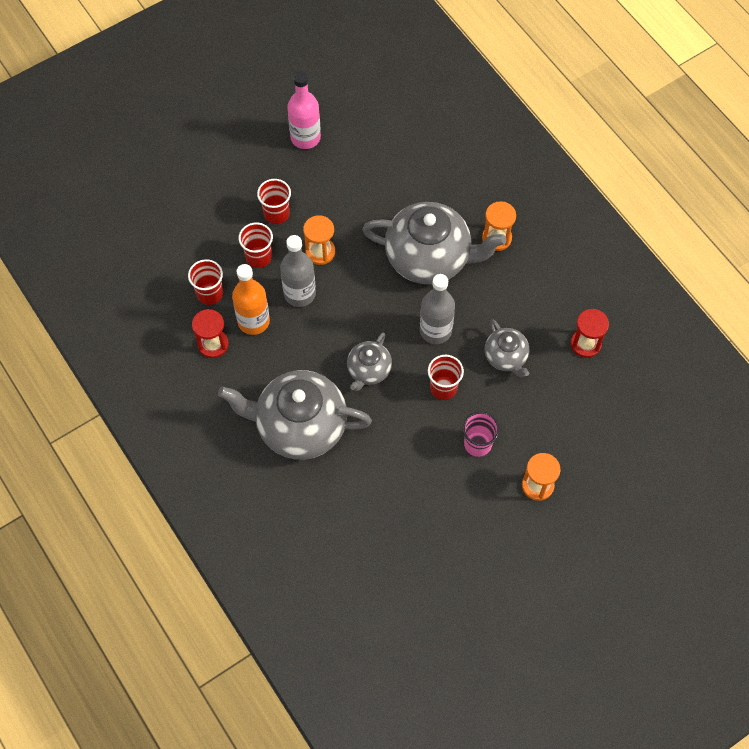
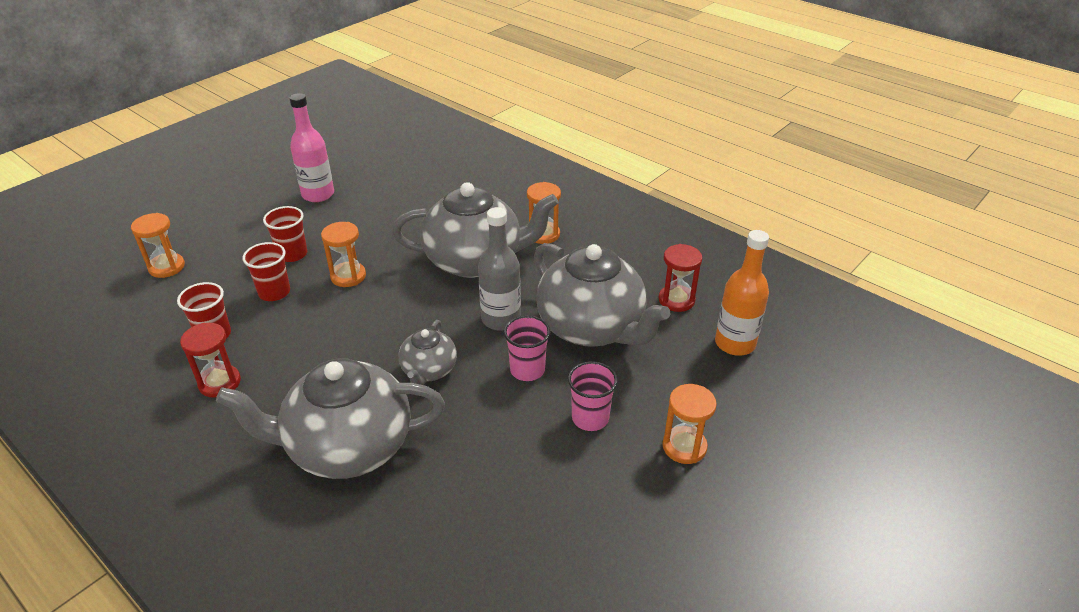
camera: 15 degrees left, 25 degrees down
orange bottle [232,264,270,335] -> orange bottle moved to [715,230,769,356]
grey bottle [280,235,316,307] -> none
red cup [428,355,464,400] -> pink cup [504,316,550,381]
grey teapot [484,319,530,377] -> grey teapot [534,243,670,347], size x1.98
none -> orange hourglass [131,213,185,278]

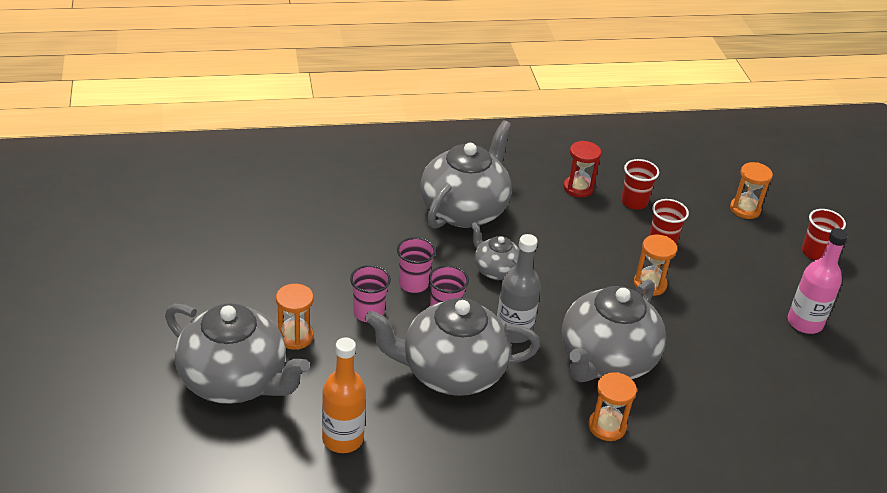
camera: 125 degrees right, 0 degrees up
red cup [263,206,307,262] -> red cup moved to [802,209,846,260]
red hourglass [659,244,702,312] -> none
none -> grey teapot [165,303,310,404]
none -> pink cup [397,237,436,293]

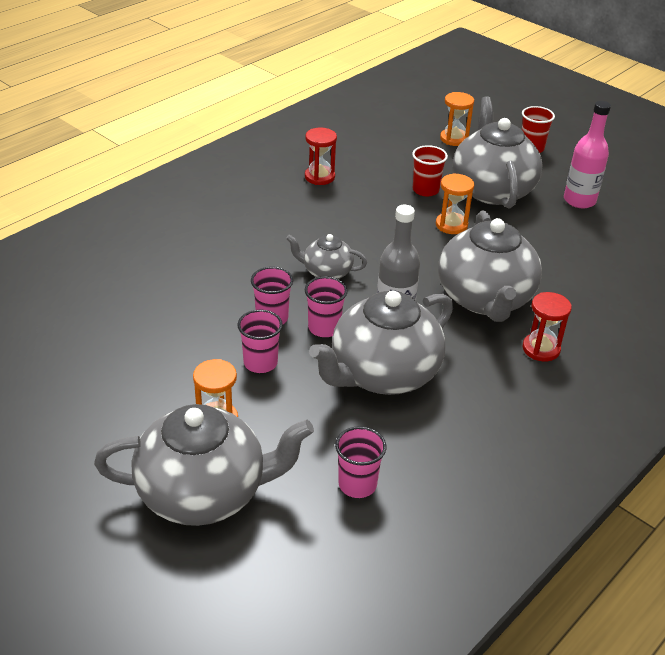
camera: 35 degrees left, 0 degrees up
orange bottle [322,337,366,453] -> pink cup [335,426,386,498]
grey teapot [421,120,512,229] -> grey teapot moved to [453,96,543,208]
orange hourglass [588,372,637,441] -> red hourglass [523,292,572,362]
red cup [621,159,659,209] -> none

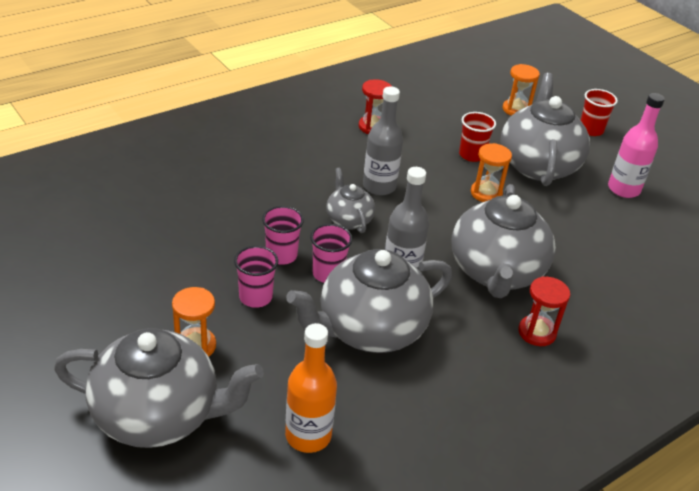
camera: 10 degrees right, 0 degrees up
grey teapot [286,234,367,279] -> grey teapot turned 45 degrees clockwise [326,168,375,233]
pink cup [335,426,386,498] -> orange bottle [285,323,337,453]
none -> grey bottle [363,86,403,195]

